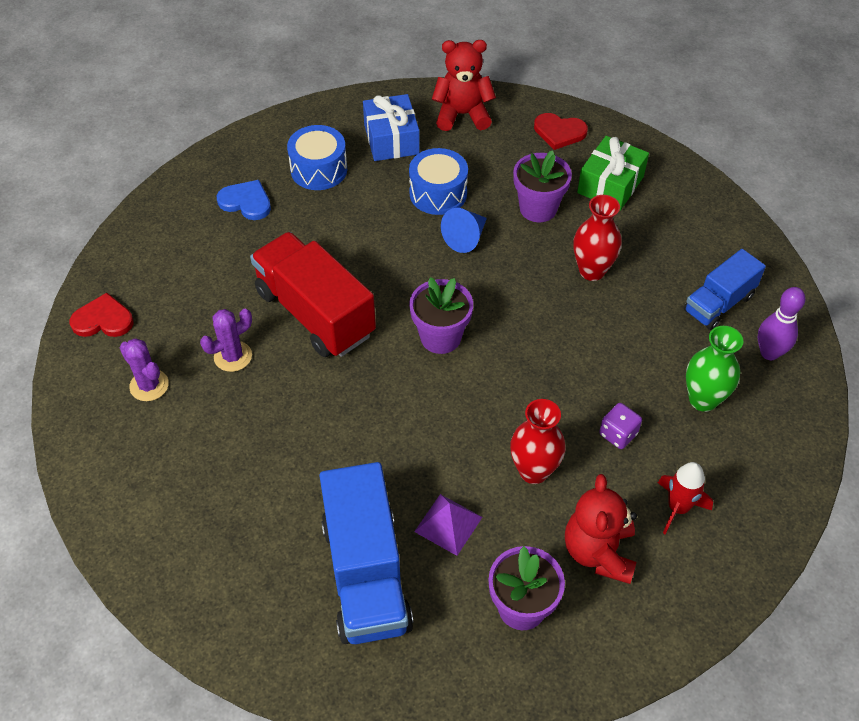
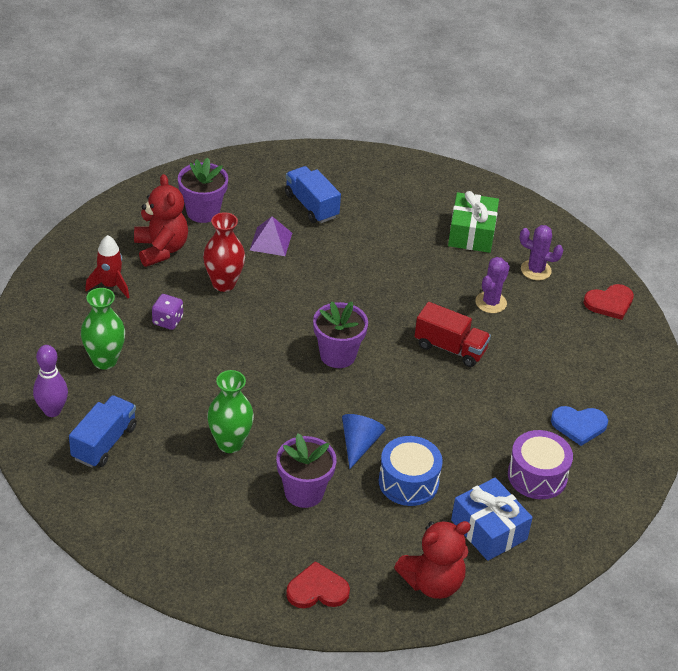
camera: 155 degrees right, 10 degrees down
red truck [250,232,376,357] -> red truck [415,302,491,367], size x0.60
blue drum [287,125,347,190] -> purple drum [508,430,573,499]
blue truck [319,462,414,644] -> blue truck [285,166,341,223], size x0.60
red vase [573,195,622,281] -> green vase [207,370,254,453]
green gift [577,136,649,211] -> green gift moved to [448,191,499,253]

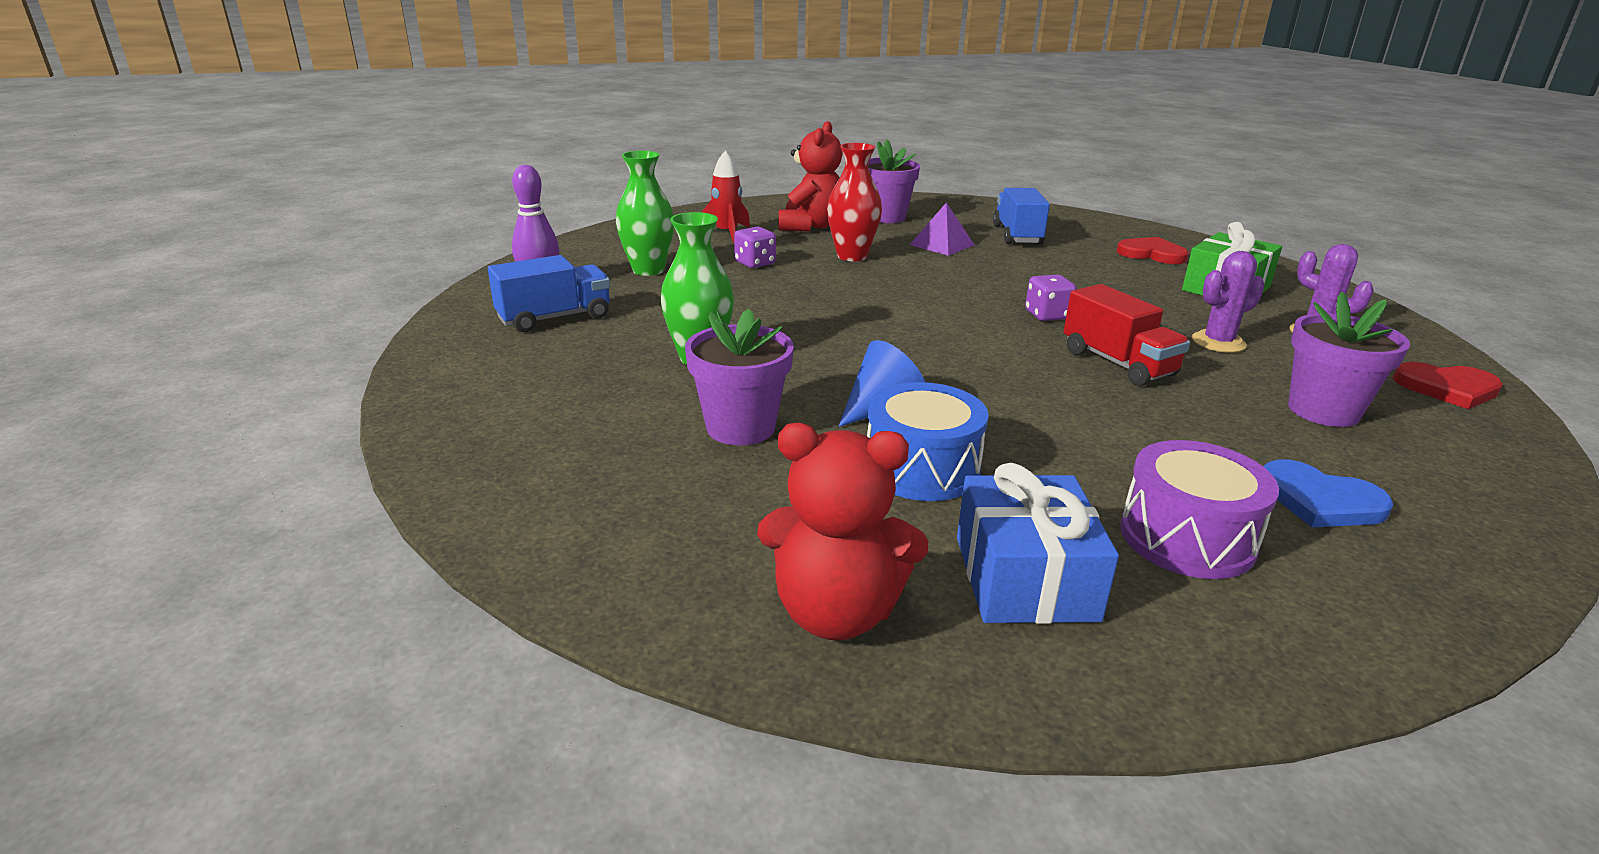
camera: 35 degrees right, 15 degrees down
red heart [286,561,350,608] -> red heart moved to [1117,237,1189,264]
purple flower pot [313,302,368,368] -> purple flower pot moved to [1288,292,1410,427]
none -> purple dice [1025,275,1077,321]

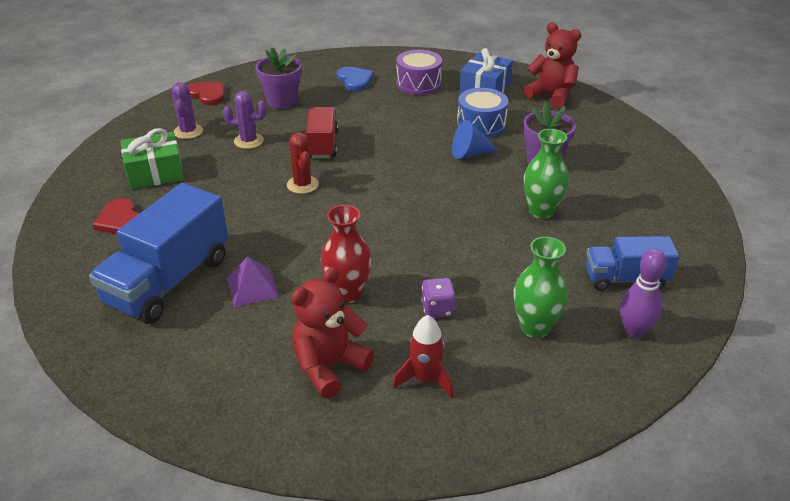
camera: 150 degrees left, 10 degrees up
purple flower pot [868,140,920,223] -> none
blue truck [993,188,1050,245] -> blue truck [89,183,228,324], size x1.68
purple dice [1025,275,1077,321] -> red cactus [287,133,319,194]

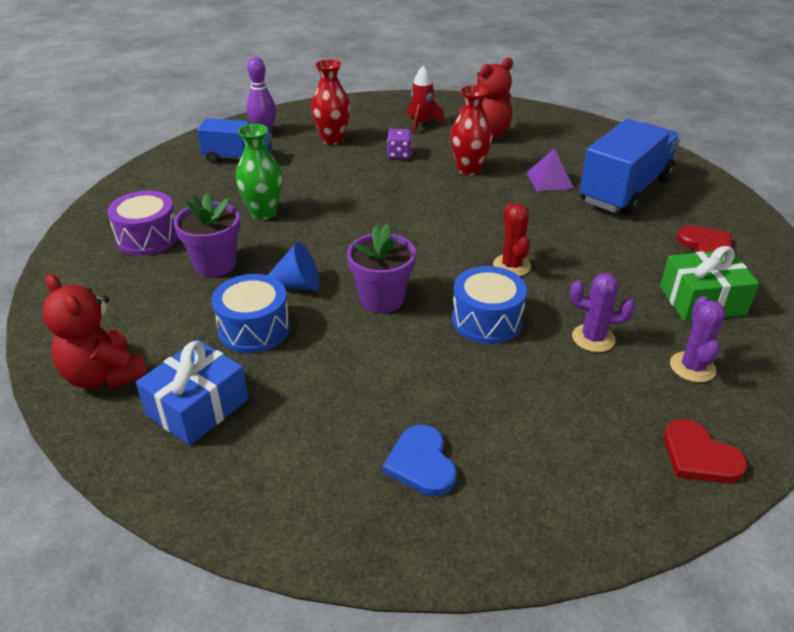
camera: 170 degrees left, 0 degrees up
purple flower pot [255,47,302,109] -> purple flower pot moved to [347,224,416,313]
red truck [306,107,338,158] -> blue drum [452,266,527,344]
purple drum [396,50,442,95] -> purple drum moved to [107,191,178,256]
green vase [514,237,568,338] -> red vase [311,59,351,145]

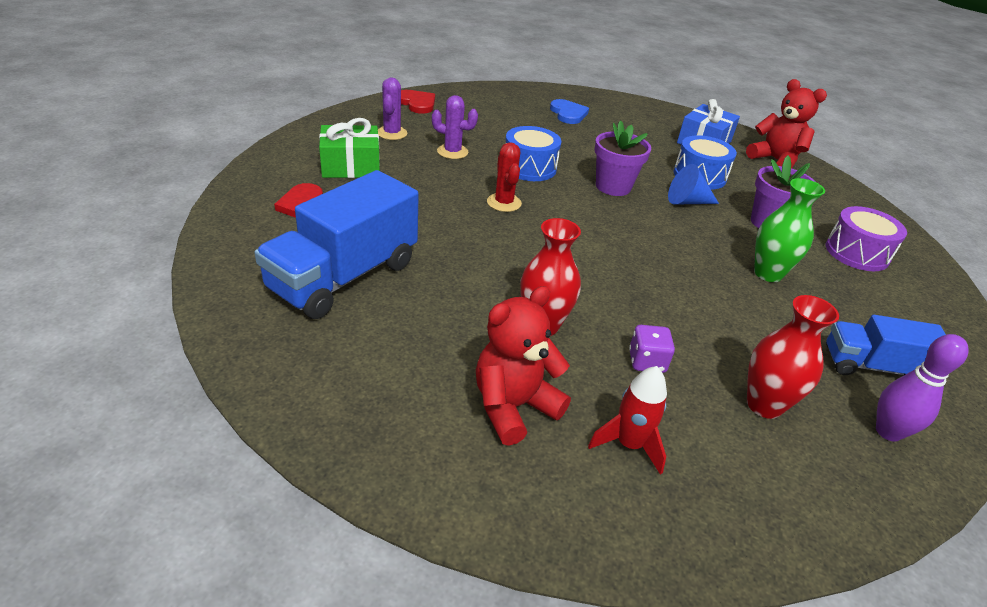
camera: 175 degrees right, 0 degrees up
purple pyramid [526,149,574,191] -> none

